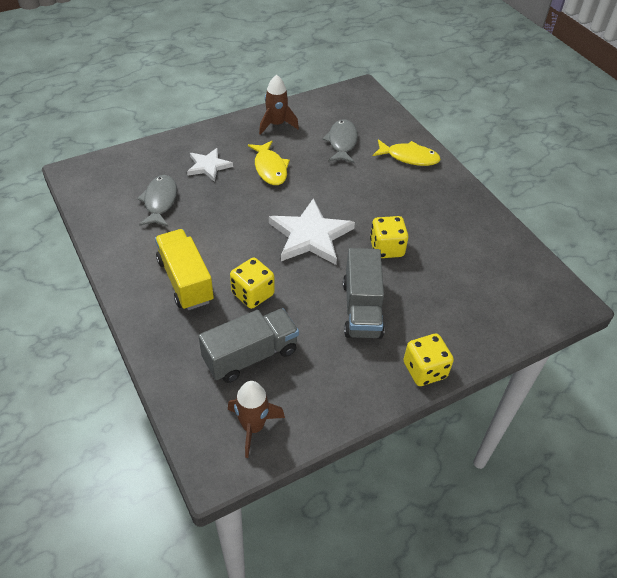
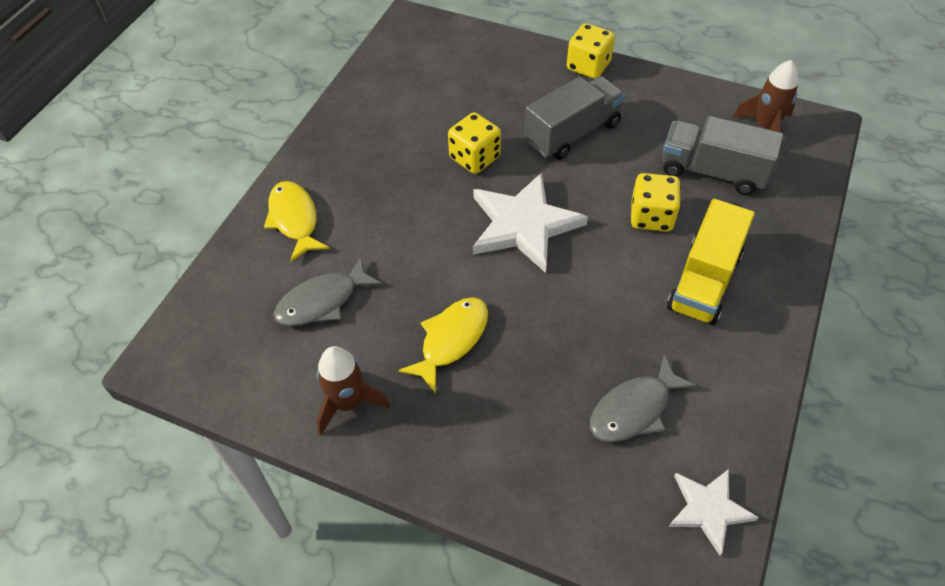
camera: 125 degrees left, 5 degrees up
white star [187,148,233,182] -> white star moved to [668,469,759,556]

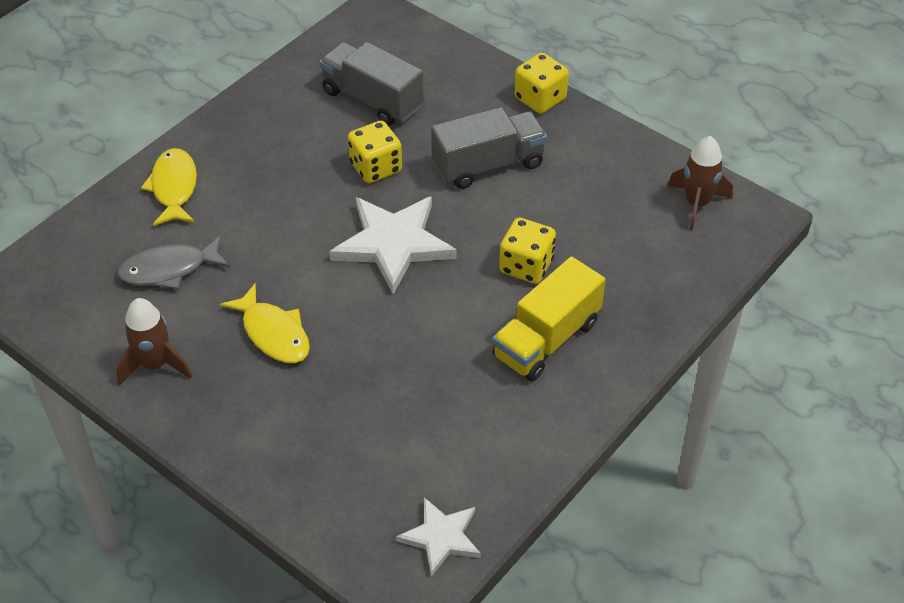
camera: 15 degrees right, 5 degrees down
yellow fish [398,297,488,394] -> yellow fish turned 90 degrees clockwise [220,283,310,363]
grey fish [590,355,697,442] -> none
grey truck [662,116,783,195] -> grey truck moved to [319,42,424,126]

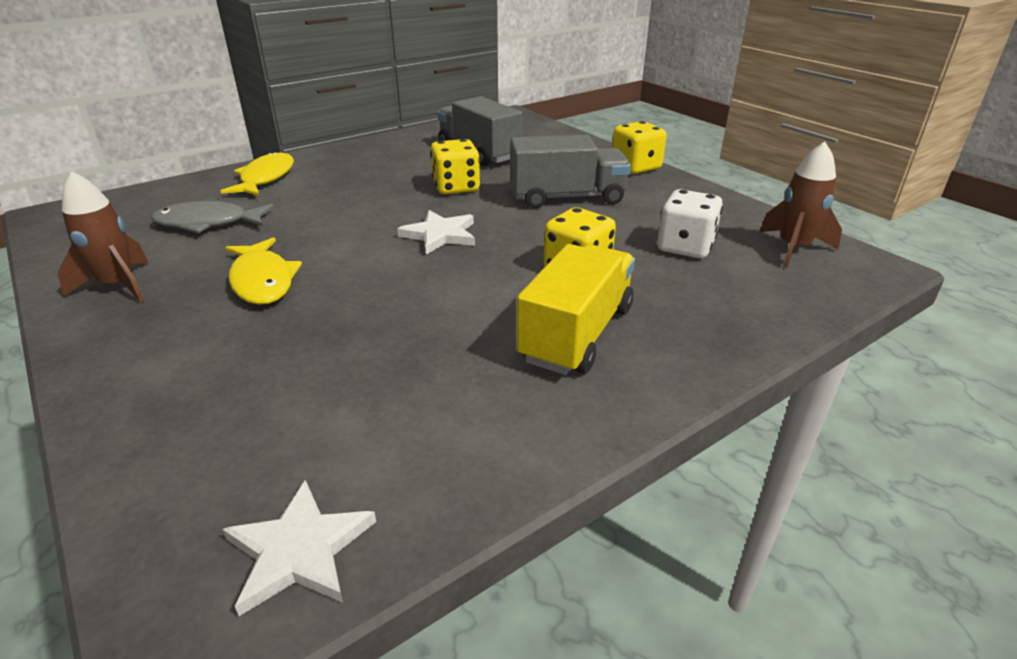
camera: 15 degrees right, 15 degrees down
white star [330,196,457,294] -> white star [397,210,475,255], size x0.58
yellow truck [492,257,605,381] -> yellow truck turned 150 degrees clockwise [517,244,635,375]
none -> white dice [657,189,723,258]

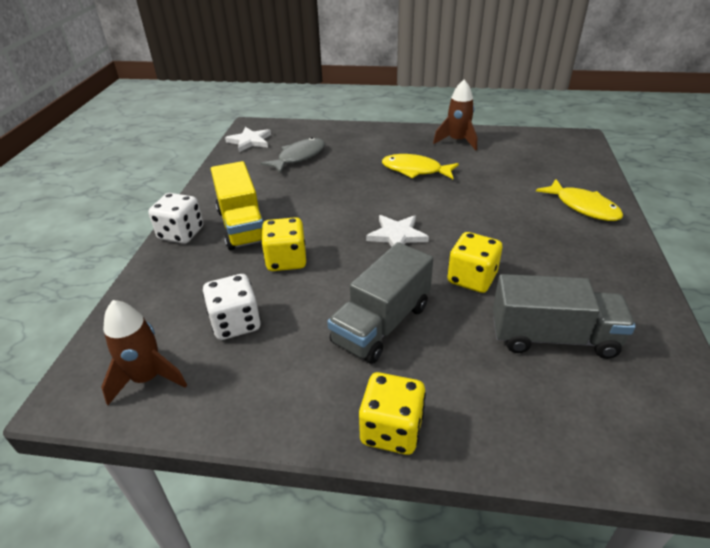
camera: 135 degrees right, 5 degrees up
grey fish [151,201,274,233] -> grey fish moved to [261,137,325,173]
none -> white dice [148,193,203,244]

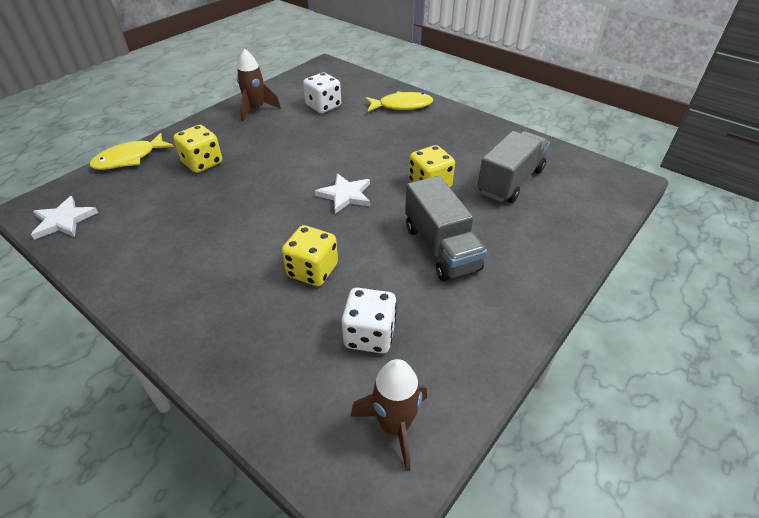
camera: 60 degrees left, 5 degrees up
white dice [148,193,203,244] -> white dice moved to [303,73,341,113]
yellow truck [211,161,263,250] -> none
grey fish [261,137,325,173] -> none
yellow dice [359,372,426,455] -> yellow dice moved to [173,125,222,173]
yellow fish [382,154,459,179] -> yellow fish moved to [90,133,174,170]

